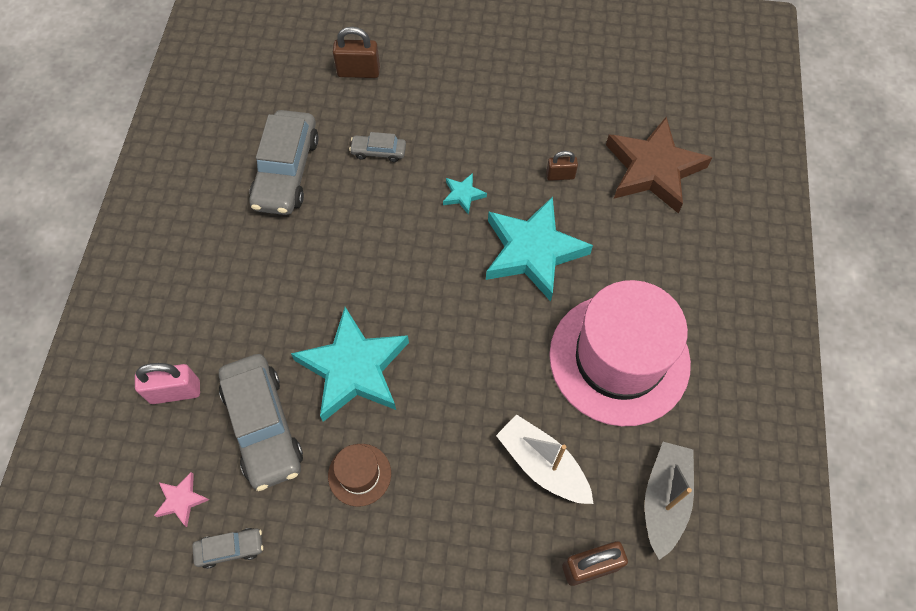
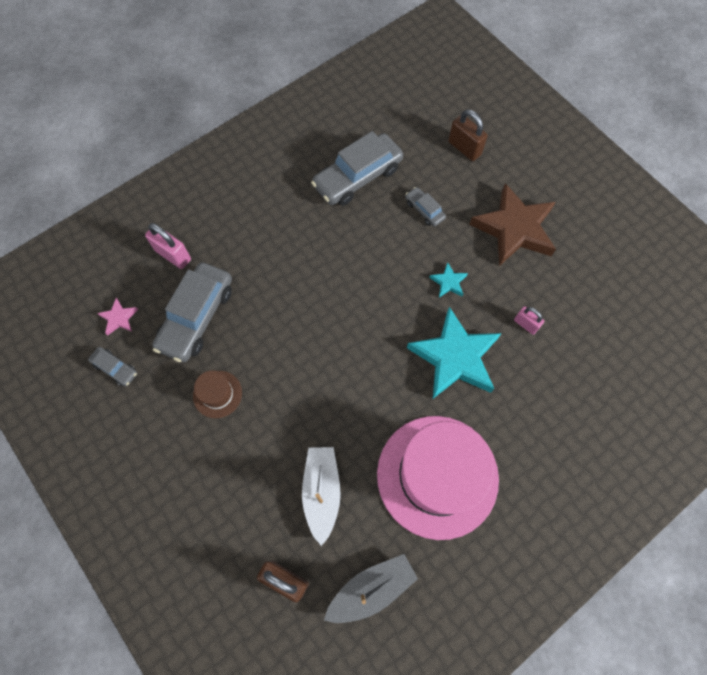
camera: 45 degrees right, 5 degrees up
turquoise star [291,307,409,422] -> none
brown padlock [546,151,578,181] -> pink padlock [514,306,544,335]
brown star [606,117,712,213] -> brown star moved to [469,183,556,266]

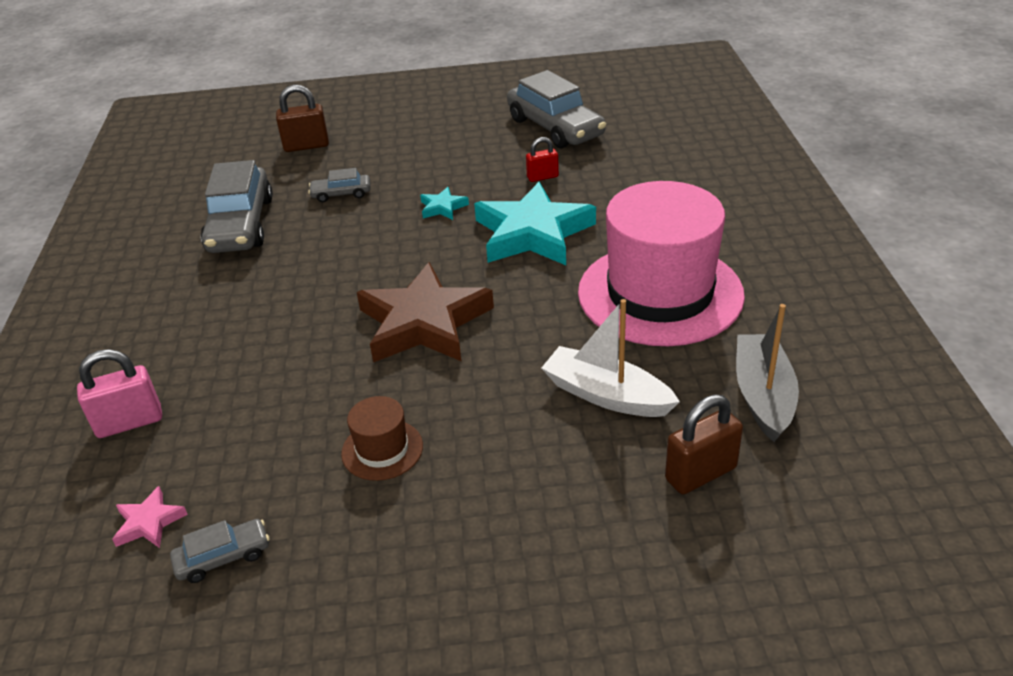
camera: 55 degrees left, 30 degrees down
grey car [152,262,232,362] -> grey car moved to [507,70,606,149]
brown star [469,183,556,266] -> brown star moved to [357,262,494,363]
pink padlock [514,306,544,335] -> red padlock [526,137,559,182]

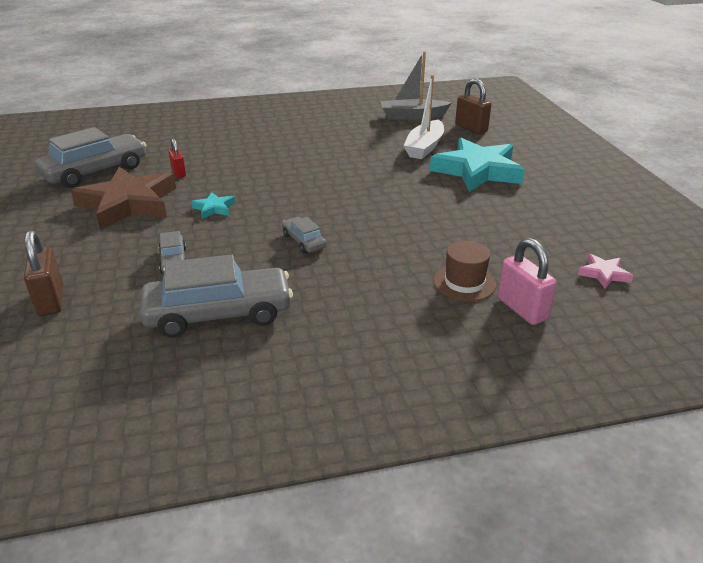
camera: 100 degrees left, 5 degrees down
grey car [170,519,269,583] -> grey car moved to [282,217,326,253]
brown hat [341,396,423,481] -> brown hat moved to [433,241,496,301]
brown star [357,262,494,363] -> brown star moved to [71,167,176,230]
turquoise star [474,182,596,265] -> turquoise star moved to [430,138,525,192]
pink hat [578,181,745,346] -> none

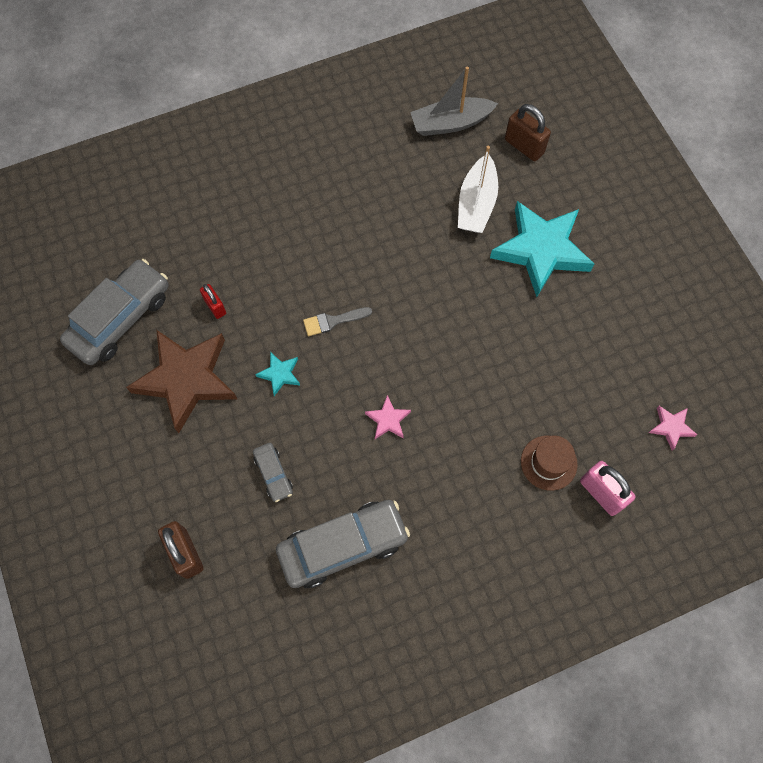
camera: 10 degrees left, 35 degrees up
grey car [282,217,326,253] -> pink star [365,395,411,439]
none -> grey brush [303,307,372,336]

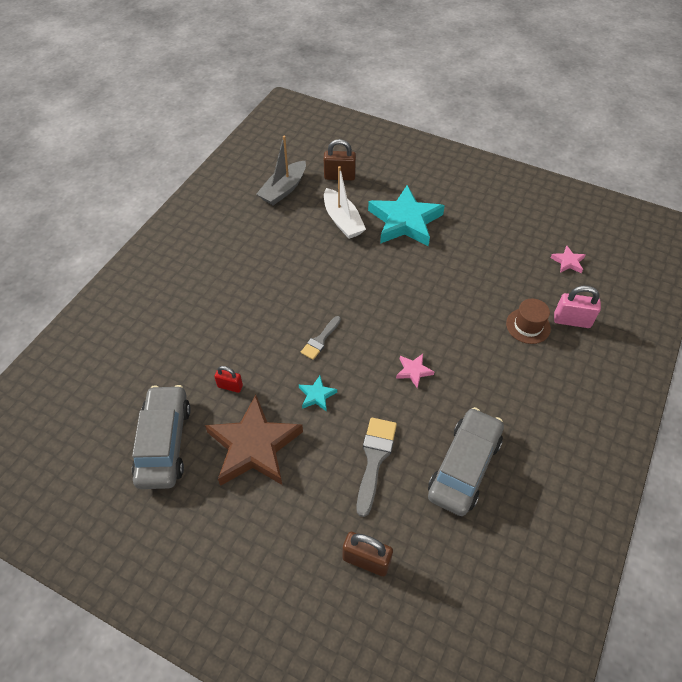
camera: 40 degrees left, 15 degrees down
grey car [253,443,293,502] -> grey brush [357,418,397,517]

